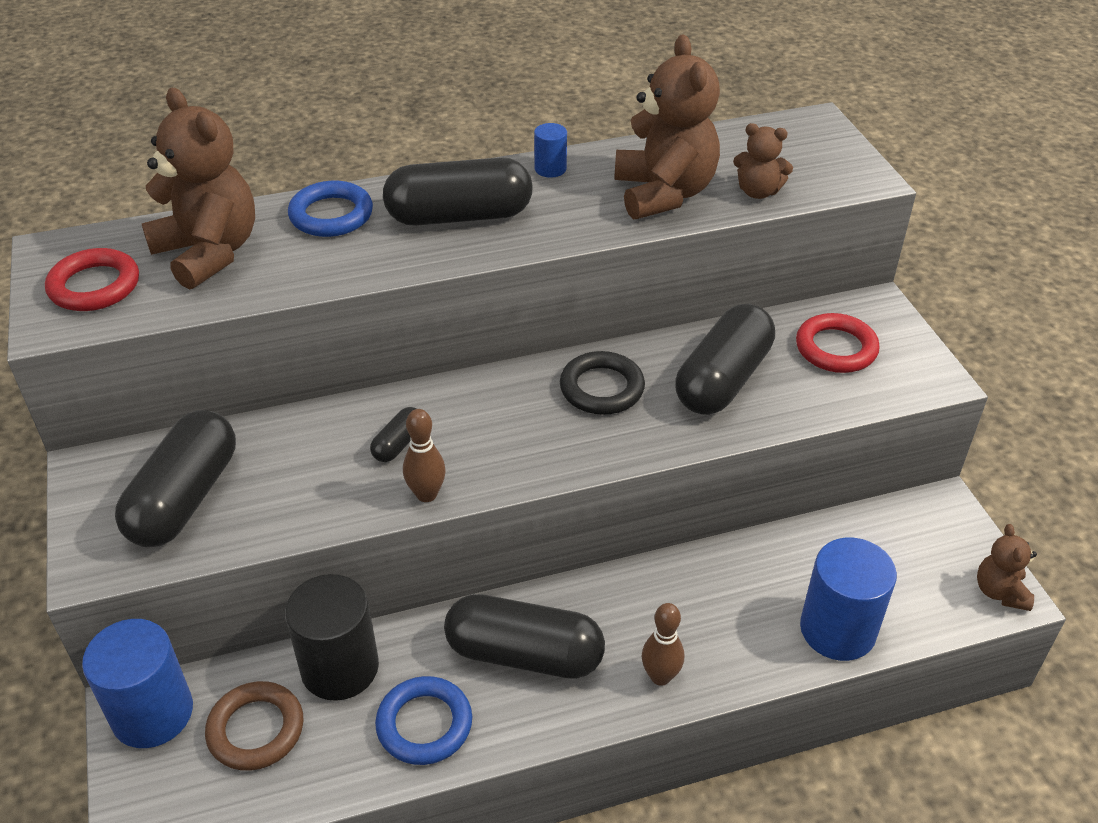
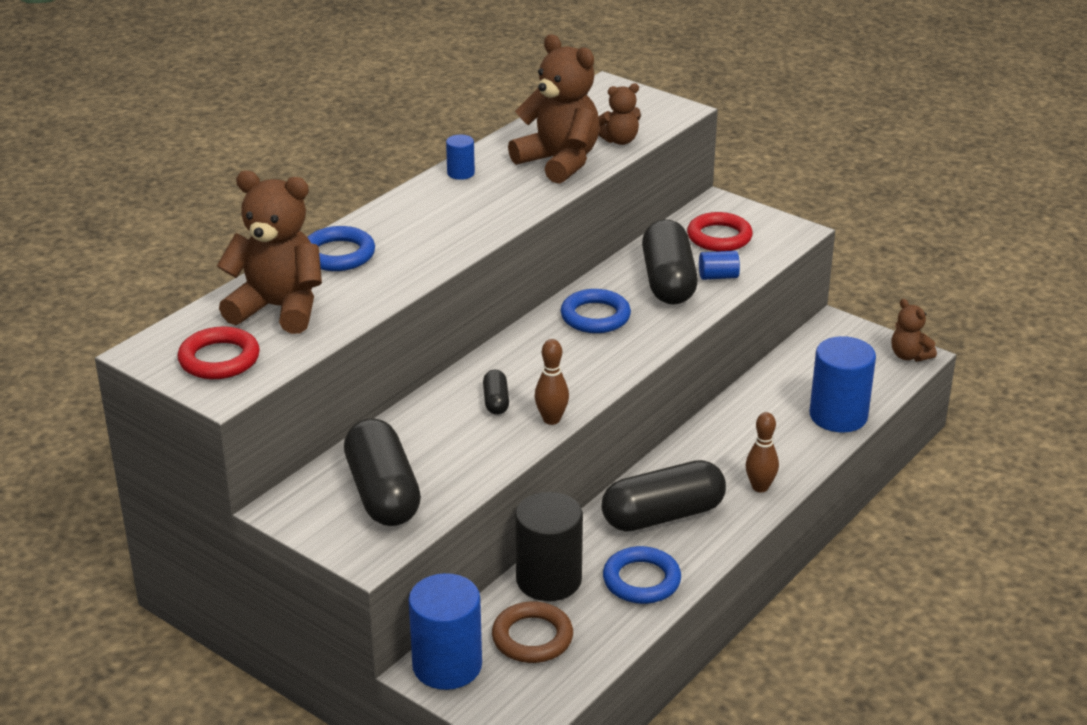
camera: 35 degrees left, 10 degrees down
black capsule [383,157,533,226] -> none
black ring [560,351,645,415] -> blue ring [561,289,631,333]
none -> blue cylinder [699,251,740,280]

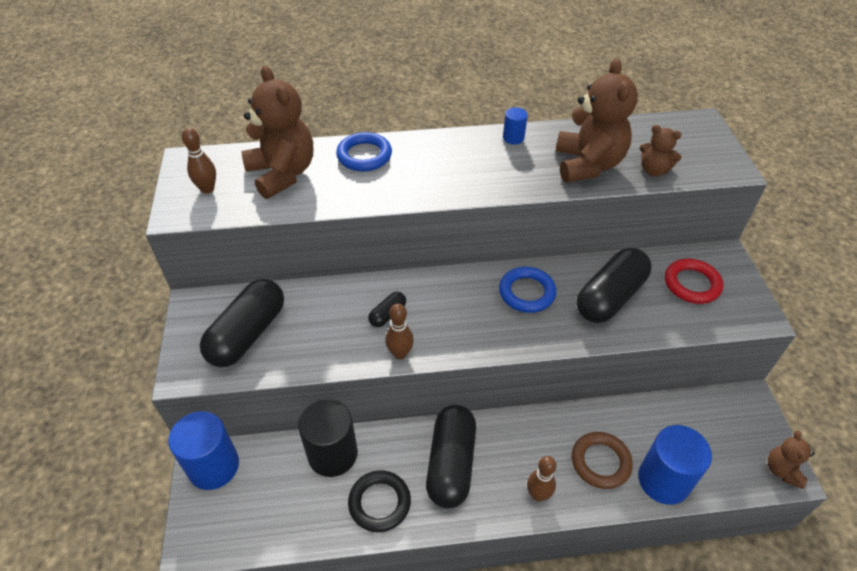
camera: 45 degrees right, 15 degrees up
red ring [178,327,260,379] -> brown bowling pin [182,128,216,194]
brown ring [492,601,573,663] -> brown ring moved to [572,432,633,489]
black capsule [602,460,726,532] -> black capsule turned 75 degrees clockwise [426,405,476,509]
blue ring [603,546,681,604] -> black ring [348,470,411,532]
blue cylinder [699,251,740,280] -> none

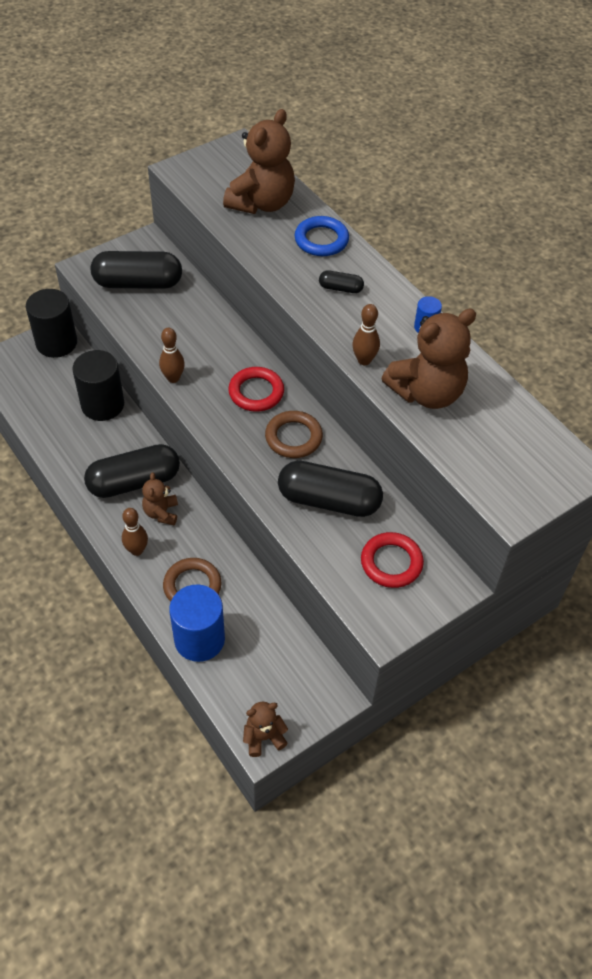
camera: 60 degrees right, 5 degrees up
blue cylinder [168,411,239,490] -> black cylinder [26,289,77,358]
brown bowling pin [182,128,216,194] -> brown bowling pin moved to [352,304,380,365]
black ring [348,470,411,532] -> none
black capsule [368,292,406,327] -> black capsule moved to [319,270,364,293]
blue ring [499,267,556,313] -> brown ring [265,411,323,458]
brown teddy bear [640,125,682,176] -> brown teddy bear moved to [142,472,178,525]
none -> red ring [228,367,284,412]

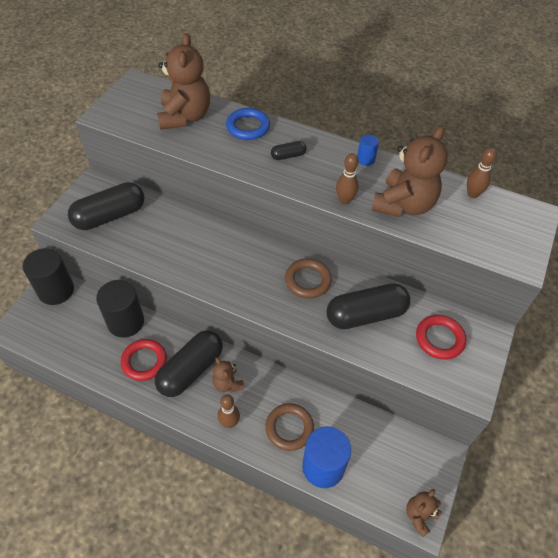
camera: 30 degrees left, 0 degrees up
brown bowling pin [159,328,185,383] -> brown bowling pin moved to [467,147,497,198]
red ring [228,367,284,412] -> red ring moved to [121,339,167,381]

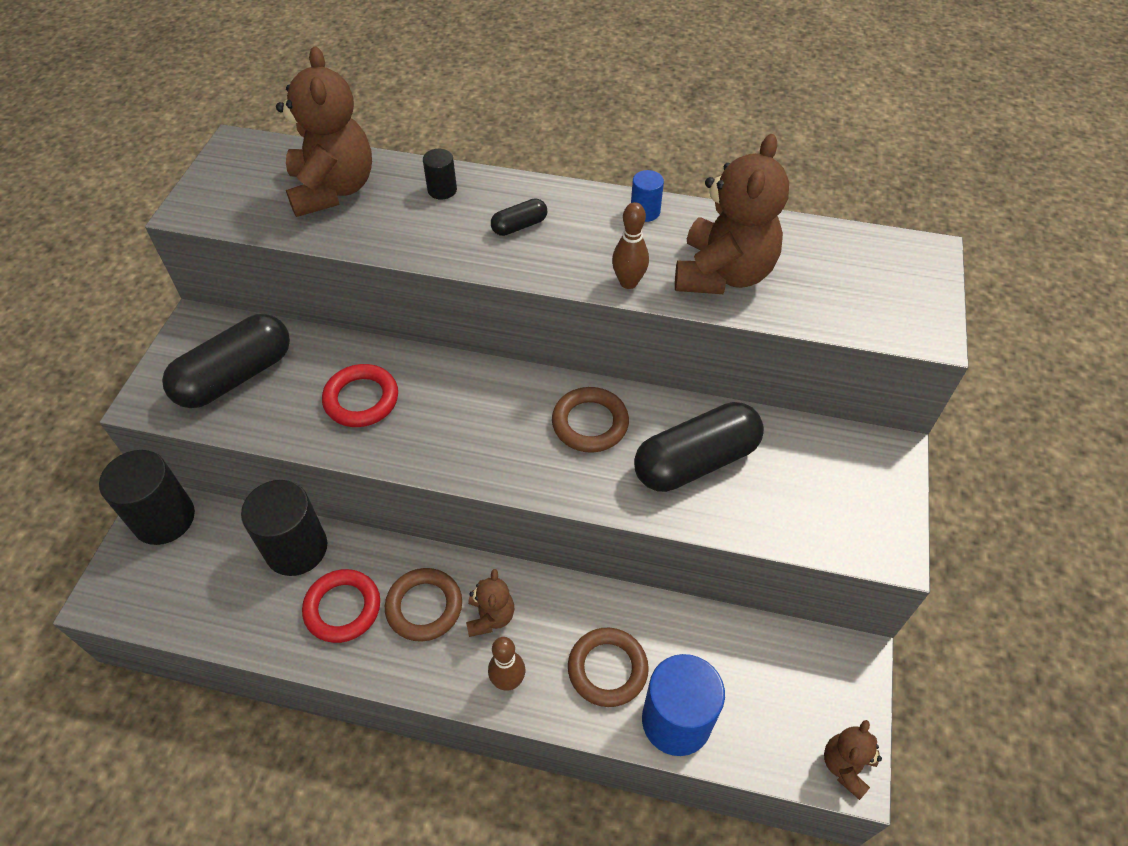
camera: 10 degrees left, 0 degrees up
black capsule [155,330,223,397] -> brown ring [385,568,462,642]
brown teddy bear [212,357,245,392] -> brown teddy bear turned 135 degrees counterclockwise [466,569,514,637]
blue ring [226,108,270,140] -> black cylinder [423,149,457,199]
red ring [416,315,466,360] -> red ring moved to [322,364,398,427]
brown bowling pin [467,147,497,198] -> none

